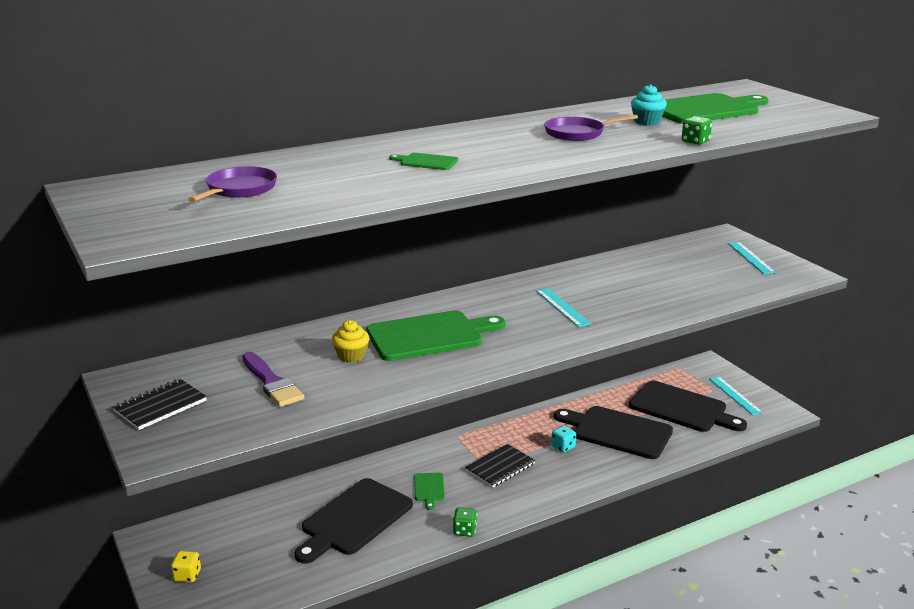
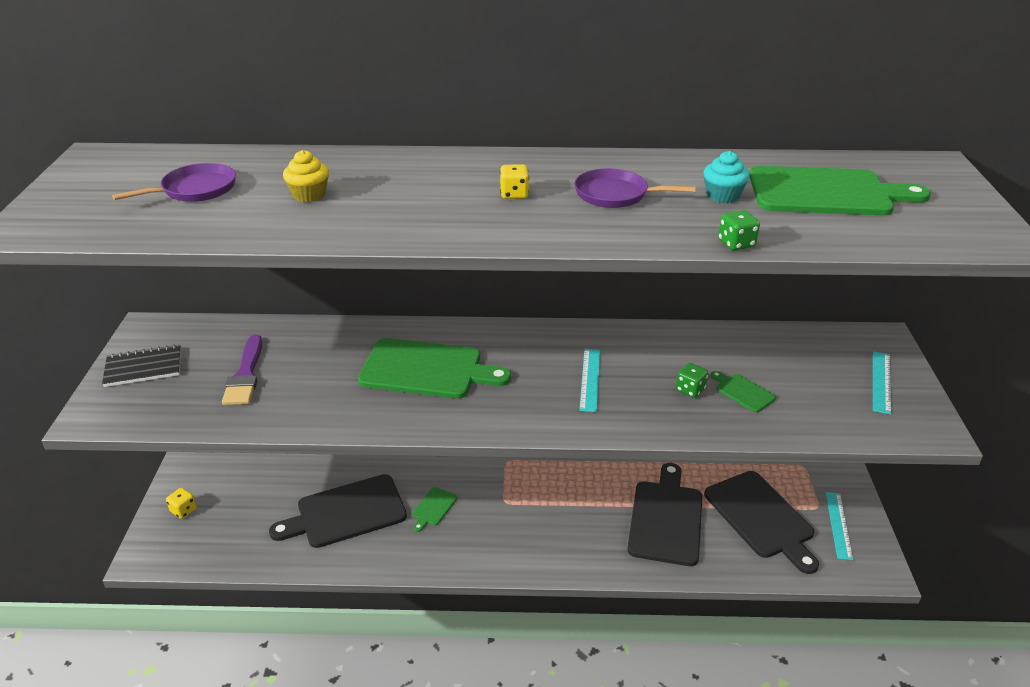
camera: 30 degrees right, 10 degrees up
yellow cupcake [332,320,369,363] -> yellow cupcake moved to [283,150,329,202]
green cutting board [389,153,458,170] -> green cutting board moved to [711,371,776,413]
green dice [453,507,477,537] -> green dice moved to [676,363,708,398]
black notebook [465,444,535,488] -> none
turquoise dice [551,426,576,453] -> none
black cutting board [554,406,673,459] -> black cutting board turned 45 degrees clockwise [627,463,703,566]
none -> yellow dice [500,164,529,199]

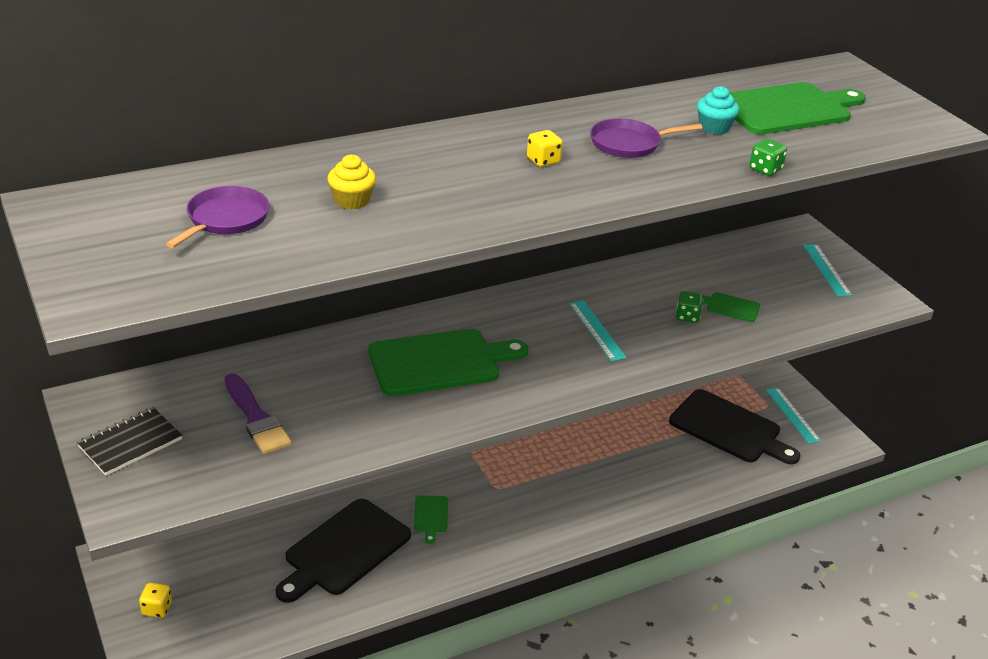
camera: 30 degrees left, 0 degrees up
black cutting board [627,463,703,566] -> none

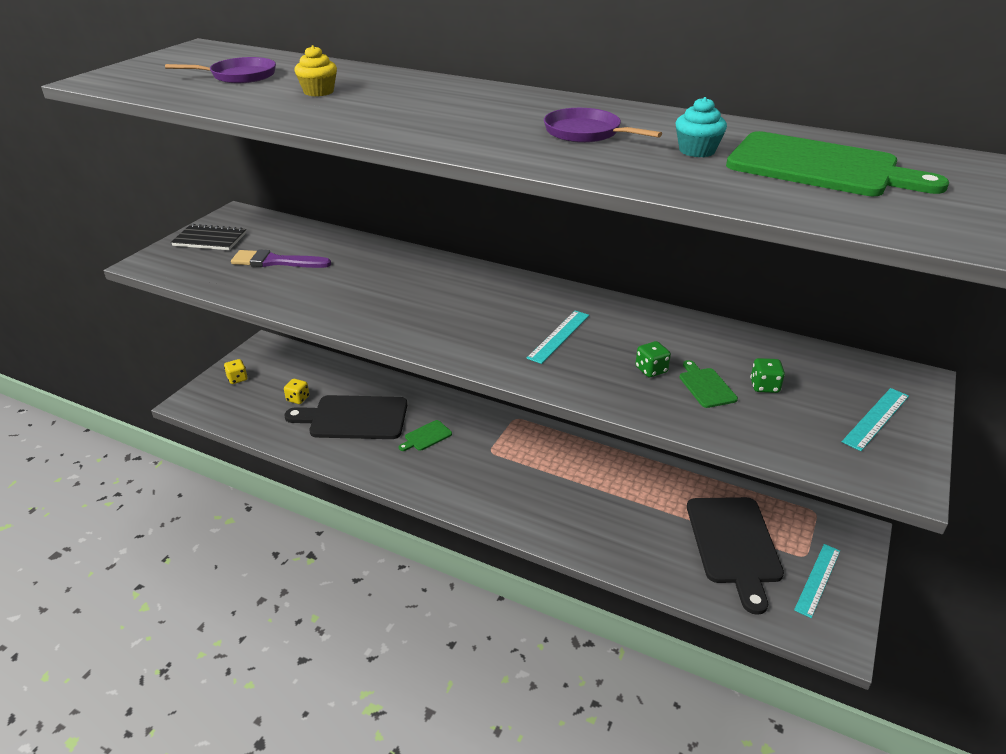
camera: 55 degrees right, 0 degrees up
purple brush [225,373,292,454] -> purple brush turned 75 degrees clockwise [231,249,331,268]
green cutting board [368,329,528,396] -> none
yellow dice [527,130,563,167] -> yellow dice moved to [284,379,309,404]
green dice [749,139,787,176] -> green dice moved to [750,358,785,393]

